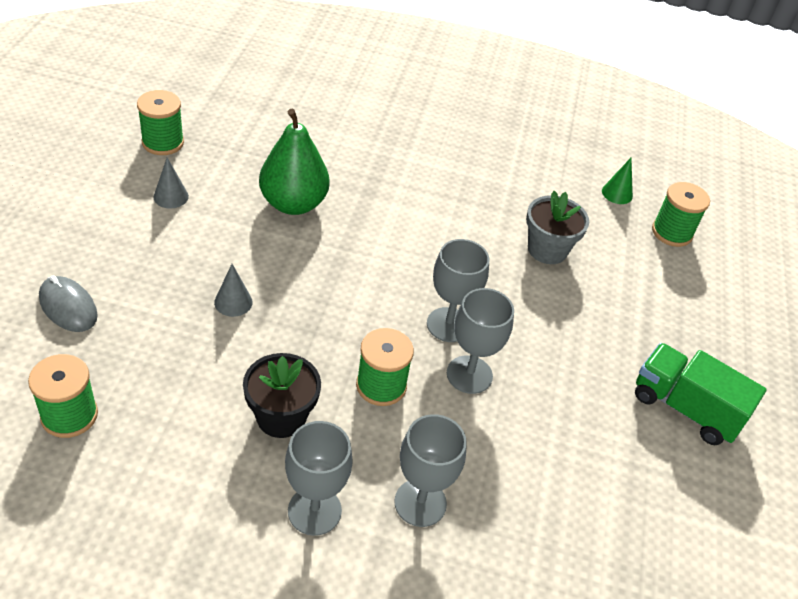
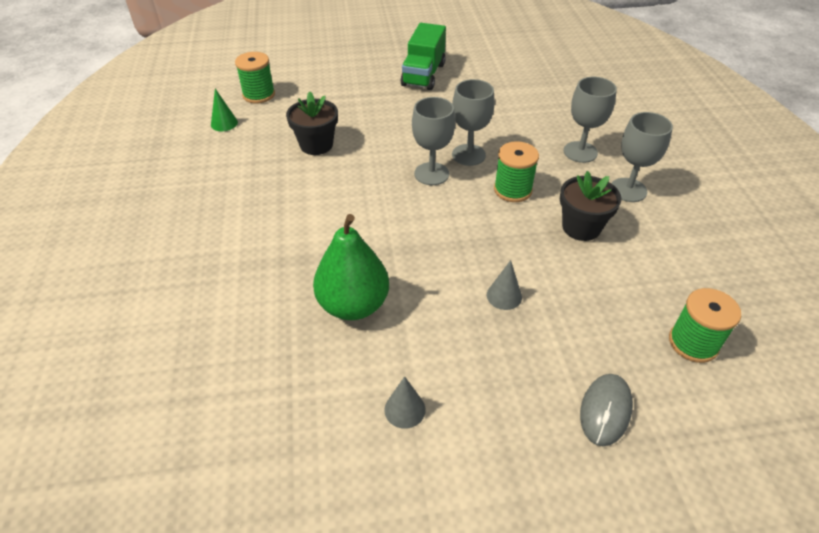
camera: 105 degrees left, 0 degrees up
green spool [137,90,184,155] -> none
grey flower pot [526,191,589,264] -> black flower pot [286,91,338,155]

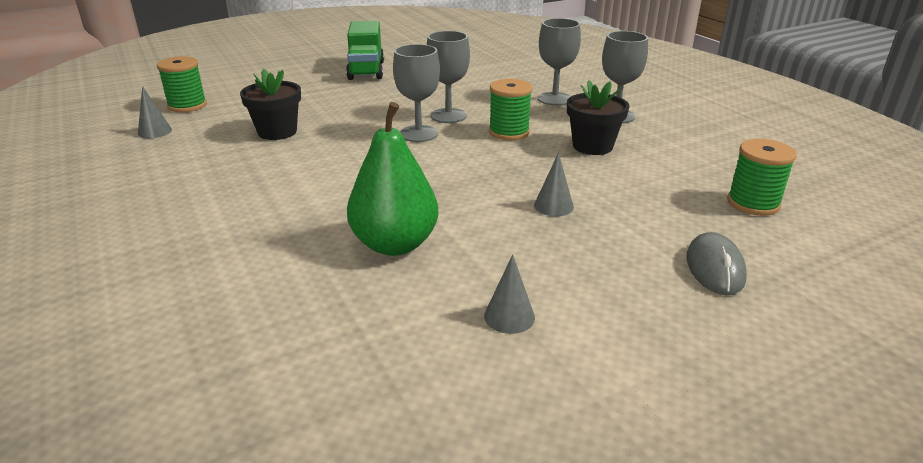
camera: 20 degrees left, 15 degrees down
green cone [211,89,238,131] -> grey cone [138,86,172,138]

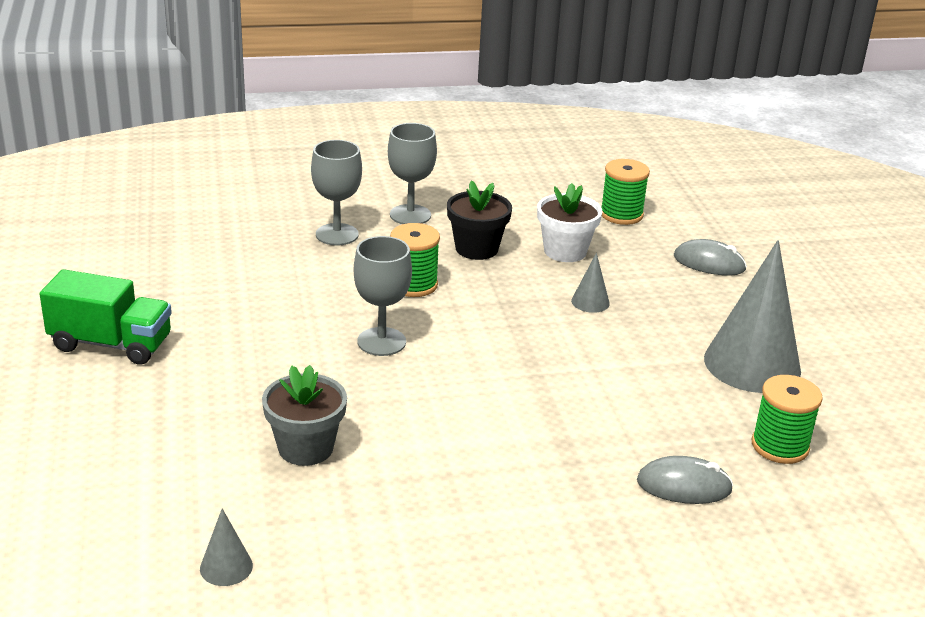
camera: 75 degrees left, 0 degrees up
green spool [157,56,207,113] -> green spool moved to [752,375,823,464]
black flower pot [240,69,301,140] -> grey flower pot [262,365,347,466]
green pear [347,102,439,256] -> none
grey goblet [427,31,470,123] -> none
grey cone [484,254,535,334] -> grey cone [704,240,801,393], size x2.34
none -> white flower pot [537,183,602,262]
none -> grey mouse [637,456,733,504]

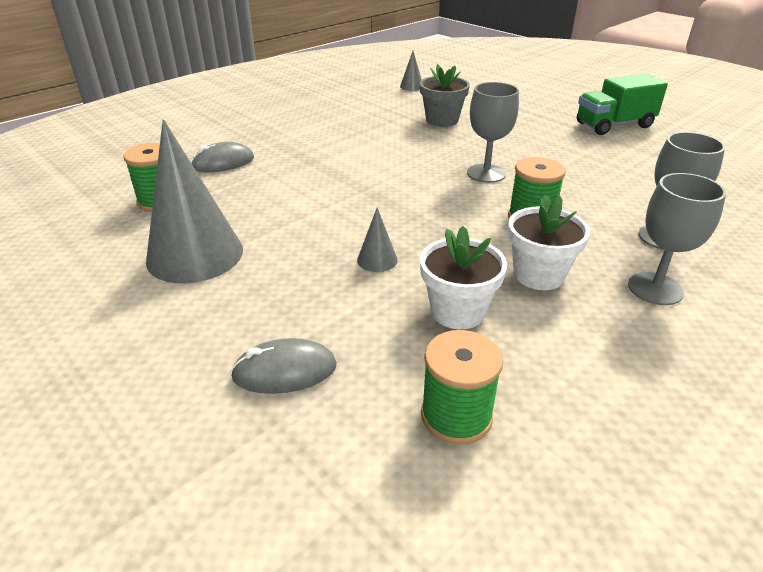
camera: 150 degrees right, 5 degrees up
black flower pot [447,180,512,260] -> white flower pot [508,194,590,290]

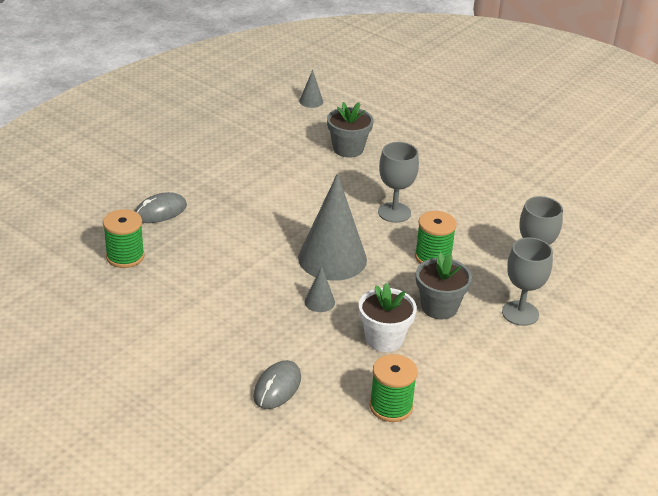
camera: 10 degrees left, 0 degrees up
grey cone [146,119,243,283] -> grey cone moved to [298,173,367,281]
grey mouse [230,338,337,394] -> grey mouse turned 45 degrees counterclockwise [253,360,301,409]
white flower pot [508,194,590,290] -> grey flower pot [416,252,472,319]
green truck [577,74,668,135] -> none

